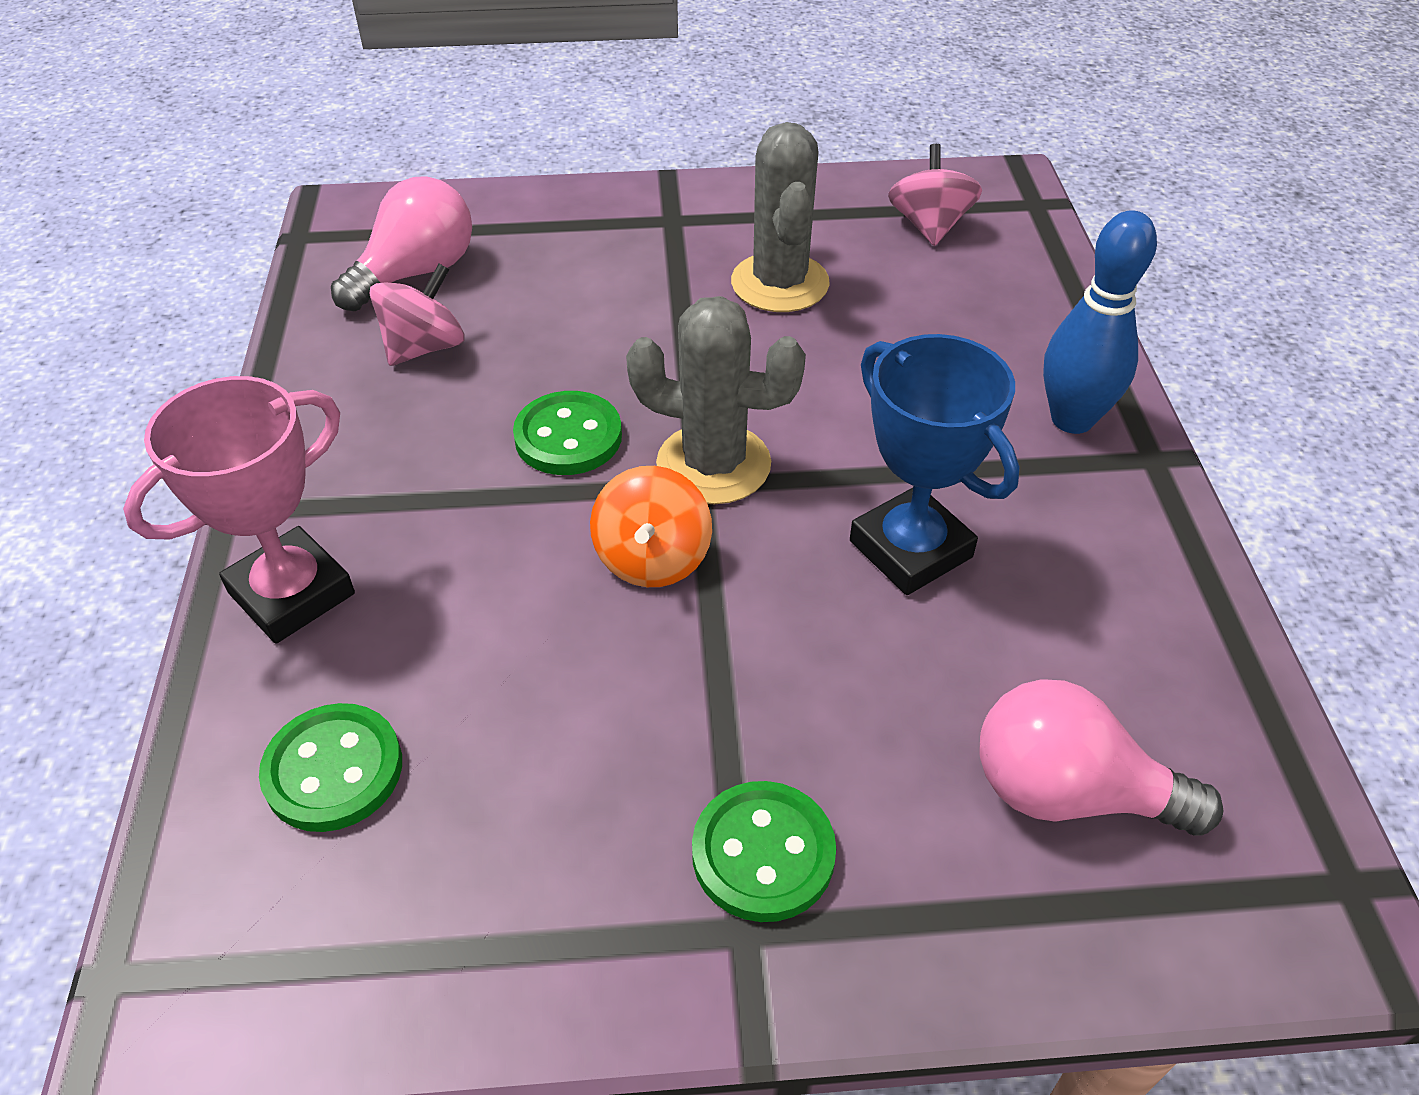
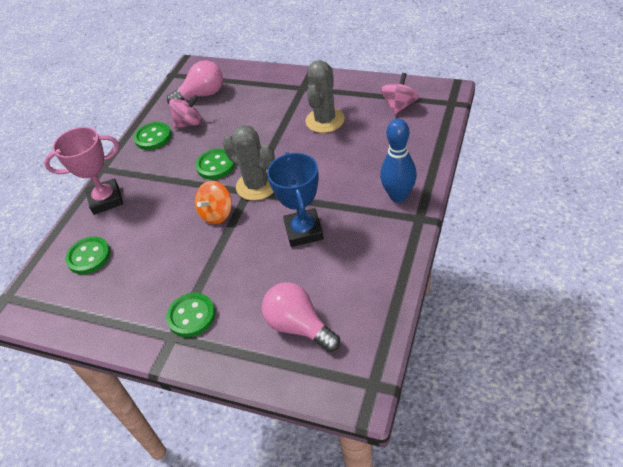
camera: 30 degrees right, 0 degrees up
none -> green button [134,122,171,150]

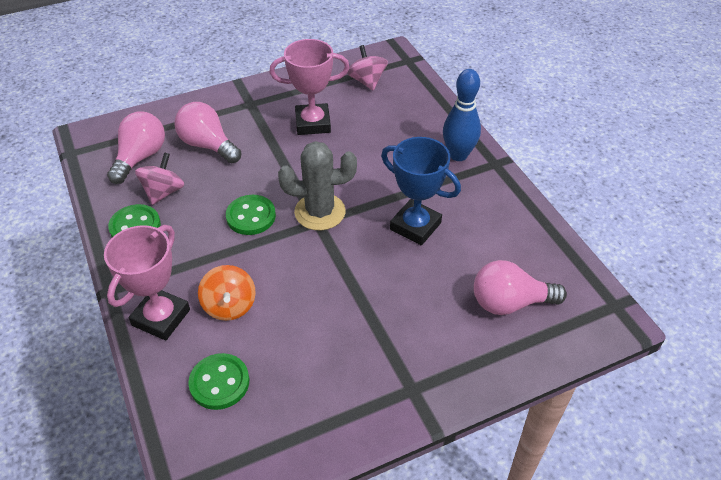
camera: 50 degrees left, 0 degrees up
green button [166,293,215,337] -> none
orange spinning top [195,181,232,224] -> orange spinning top moved to [198,265,256,321]
grey cactus [305,60,345,133] -> pink trophy [270,39,350,135]
none -> pink light bulb [174,102,241,163]

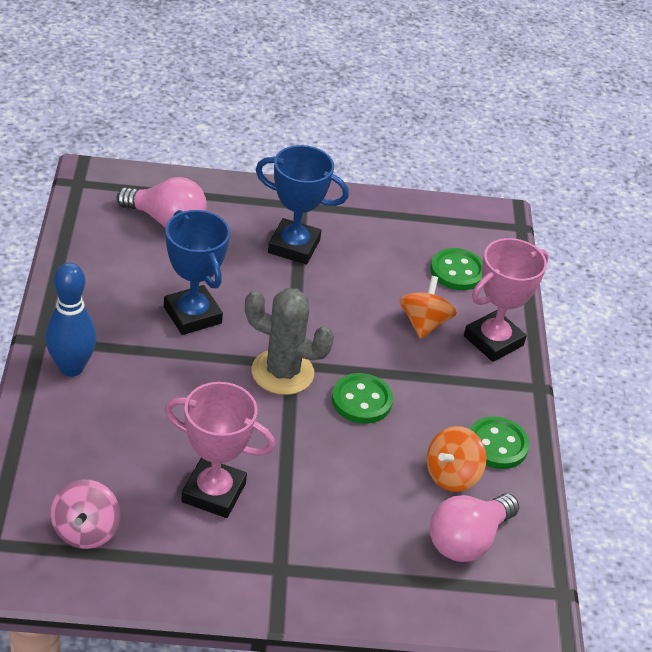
camera: 160 degrees left, 5 degrees down
pink spinning top [135,152,184,205] -> orange spinning top [427,426,487,492]
pink light bulb [174,102,241,163] -> none
none -> blue trophy [256,145,349,264]

